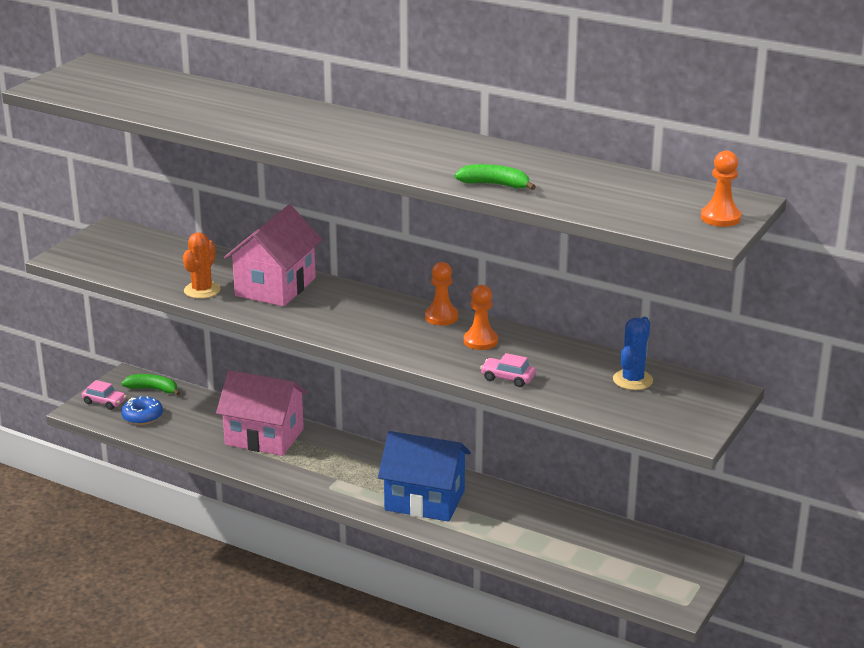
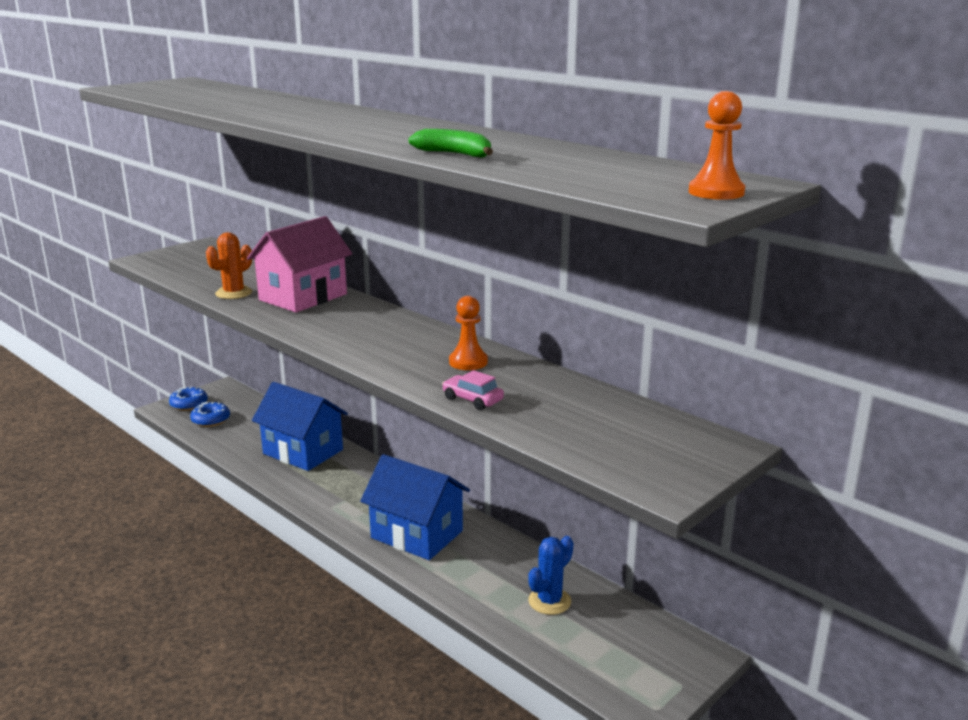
camera: 15 degrees right, 5 degrees down
pink car [82,380,126,410] -> blue donut [169,387,208,411]
green banana [121,374,180,396] -> none
pink house [216,370,308,456] -> blue house [252,382,348,471]
orange pawn [425,262,458,325] -> none
blue cactus [613,317,653,390] -> blue cactus moved to [528,536,573,615]

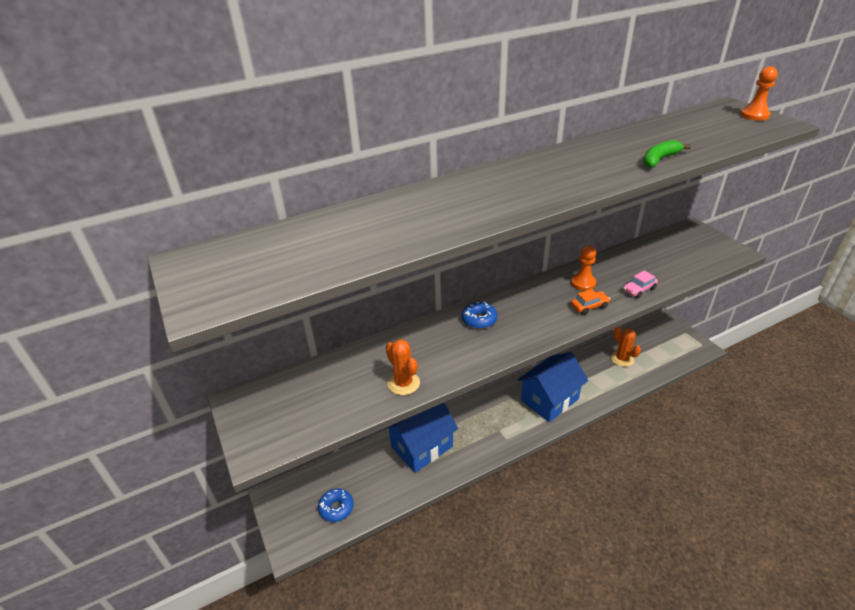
camera: 70 degrees left, 15 degrees up
blue donut [169,387,208,411] -> blue donut moved to [462,302,498,329]
pink house [247,216,352,313] -> none
blue cactus [528,536,573,615] -> orange cactus [611,326,641,367]
none -> orange car [571,289,610,315]

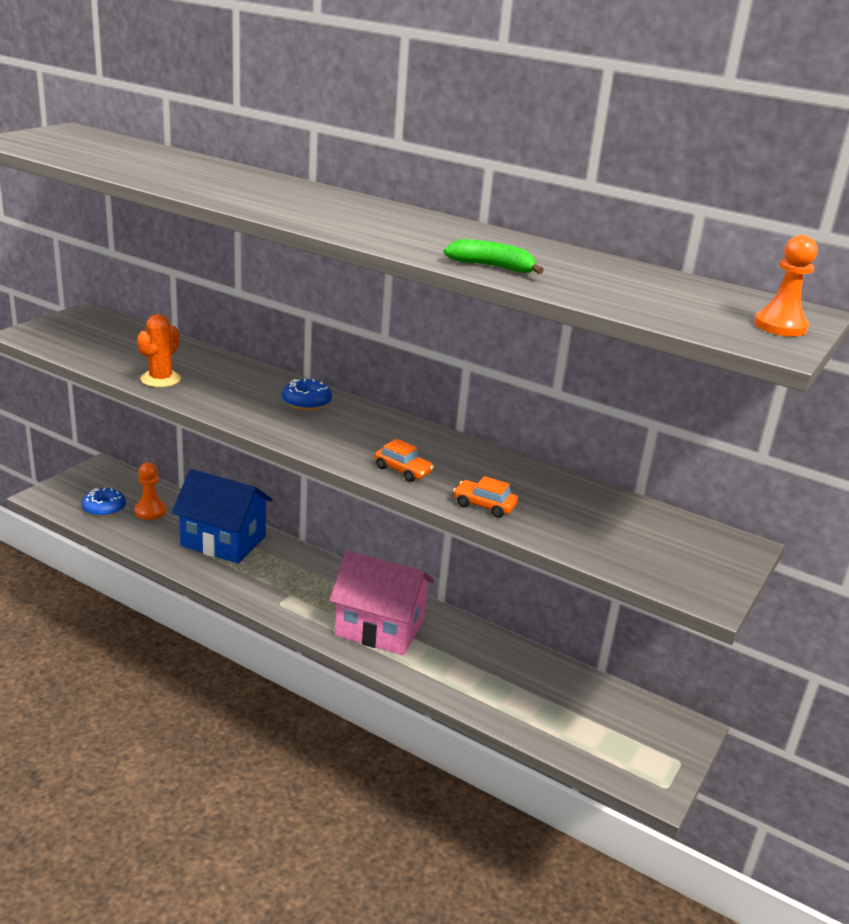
camera: 55 degrees right, 10 degrees down
blue house [517,352,588,422] -> pink house [329,550,434,656]
orange pawn [571,245,596,291] -> orange pawn moved to [134,462,166,520]
orange cactus [611,326,641,367] -> none
pink car [623,270,658,298] -> orange car [453,476,518,518]

